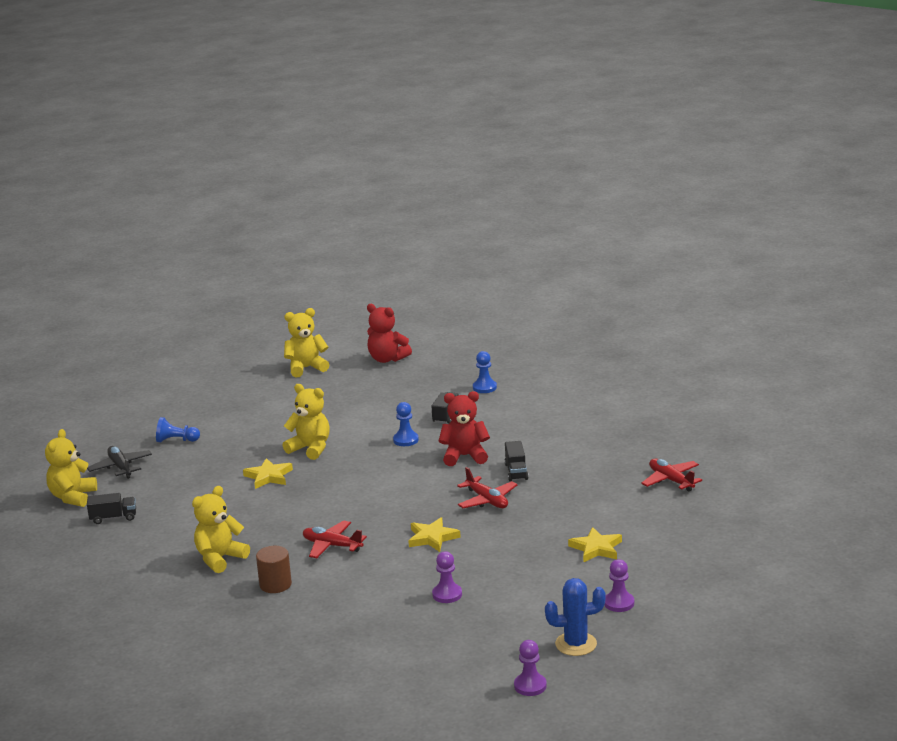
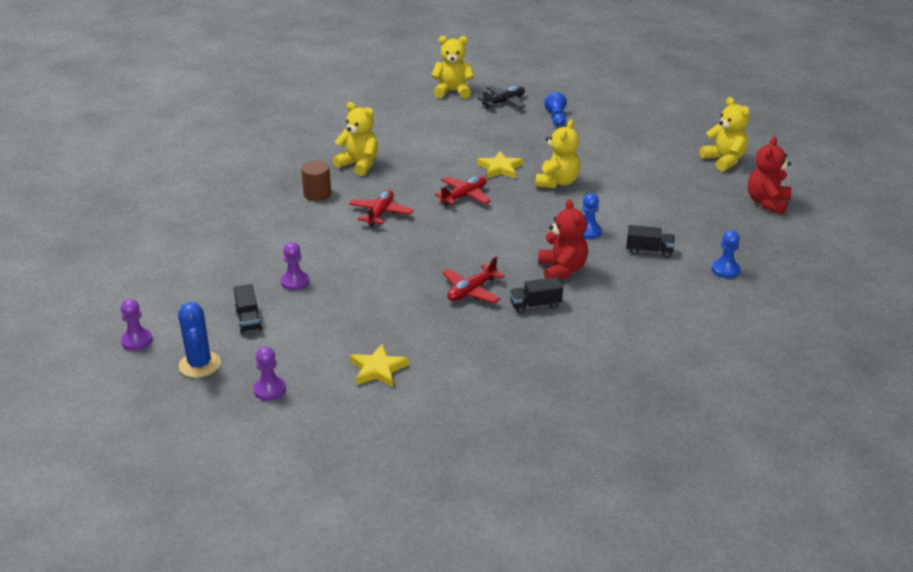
camera: 80 degrees right, 10 degrees up
black truck [87,493,136,524] -> black truck moved to [234,284,263,334]
yellow star [409,517,461,552] -> none
red plane [641,459,702,492] -> red plane moved to [435,176,491,206]

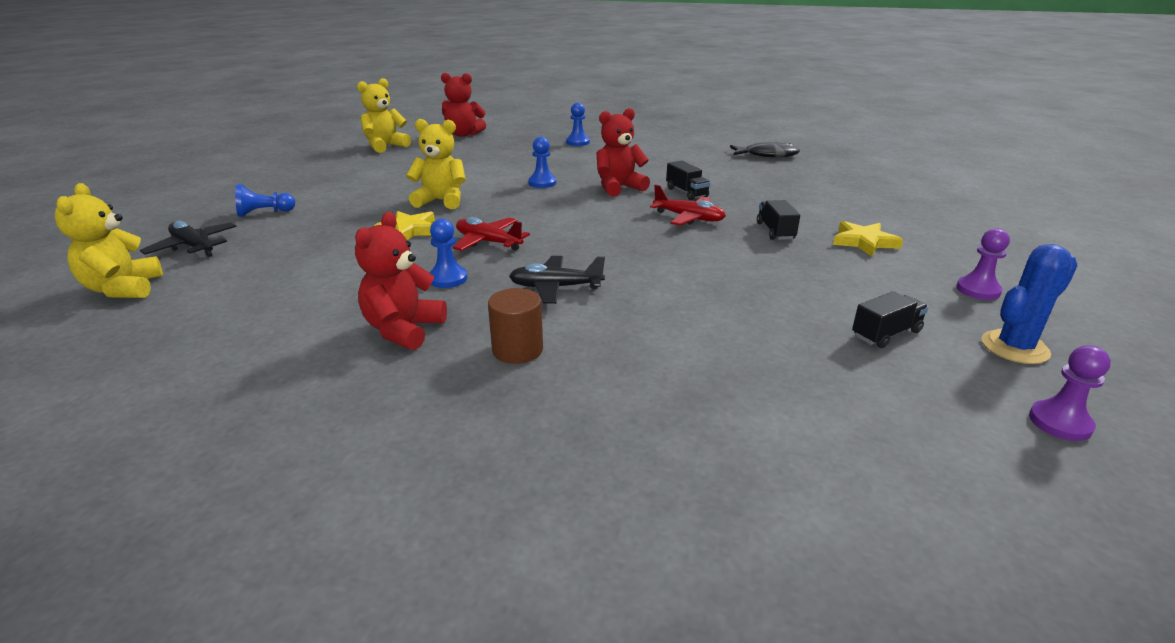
camera: 105 degrees left, 5 degrees down
purple pawn [281,242,309,291] -> none
yellow teddy bear [333,102,378,176] -> red teddy bear [355,212,447,350]
red plane [349,190,413,228] -> black plane [509,256,605,304]
black truck [626,225,675,258] -> black truck moved to [757,200,800,240]
none -> blue pawn [429,219,467,288]
none -> black fish [730,142,800,157]

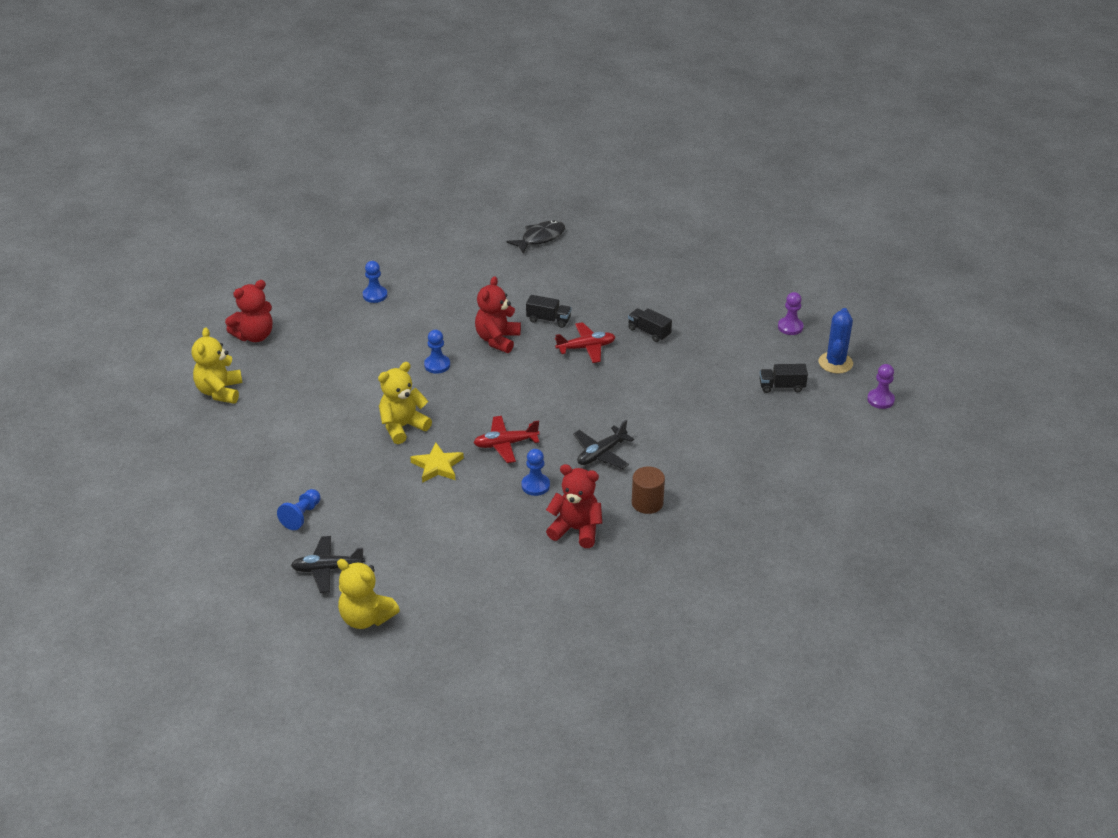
camera: 45 degrees left, 10 degrees up
red teddy bear [355,212,447,350] -> red teddy bear turned 135 degrees clockwise [546,464,602,548]
yellow star [833,221,903,256] -> none
black truck [852,291,929,348] -> black truck turned 105 degrees counterclockwise [759,364,808,393]

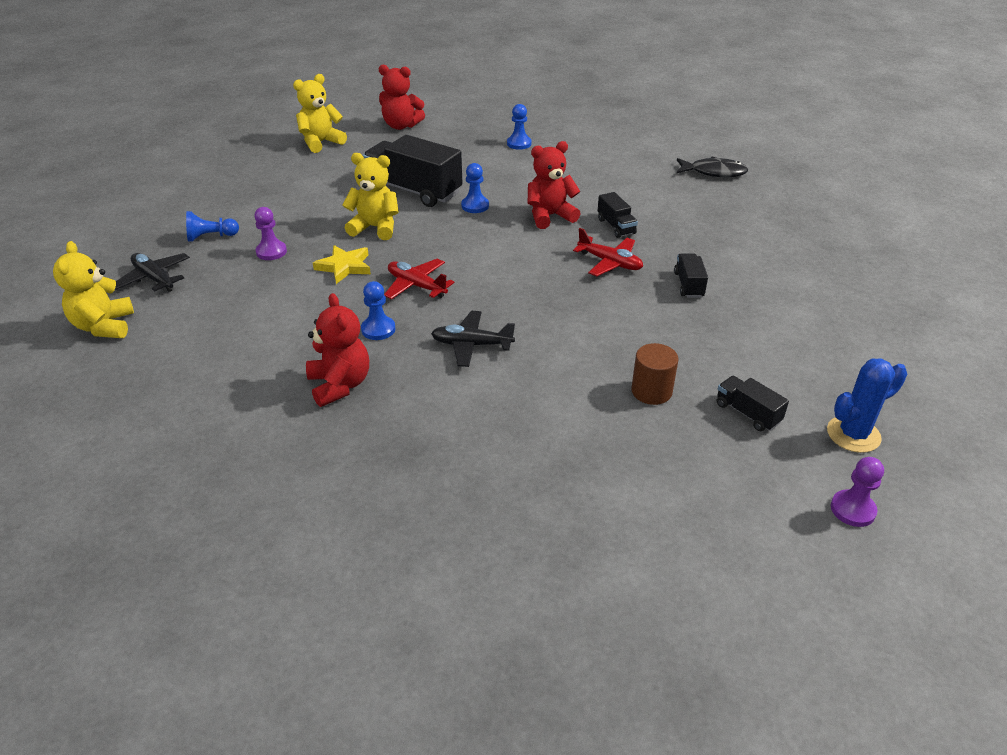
camera: 50 degrees right, 0 degrees up
brown cylinder [632,467,665,514] -> brown cylinder moved to [631,343,678,405]
purple pawn [778,292,803,335] -> purple pawn moved to [254,207,287,260]
none -> black truck [363,135,463,207]

